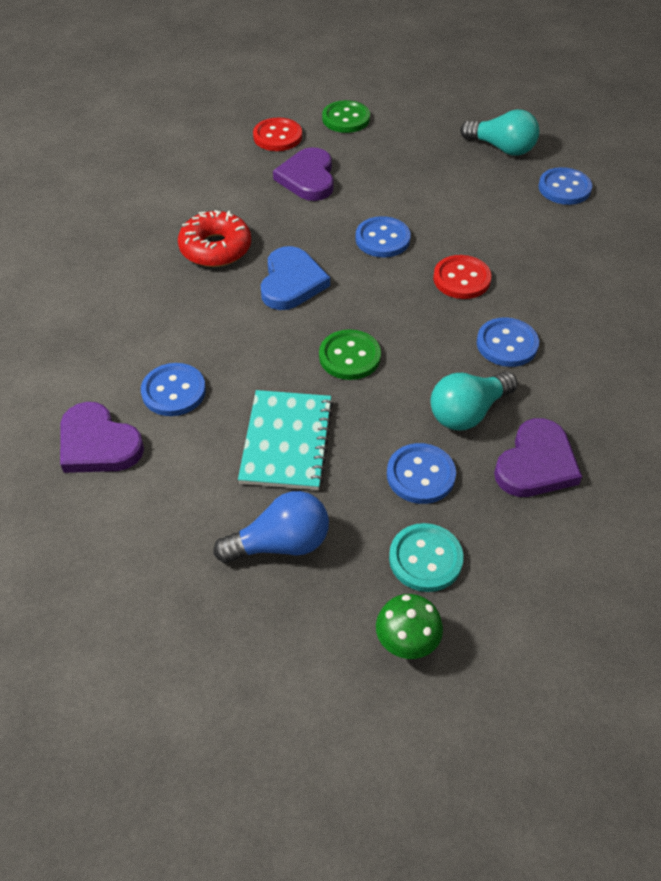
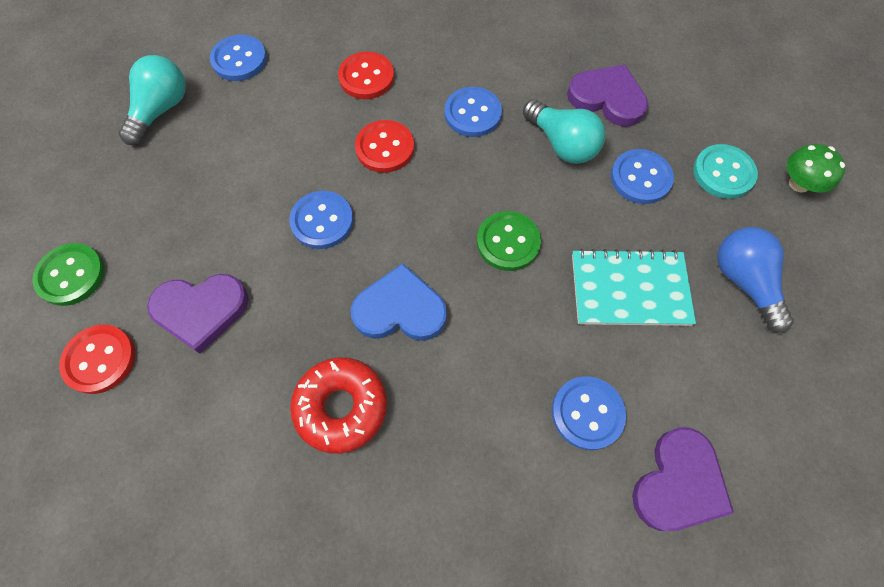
camera: 95 degrees left, 15 degrees up
none -> red button [338,52,394,99]

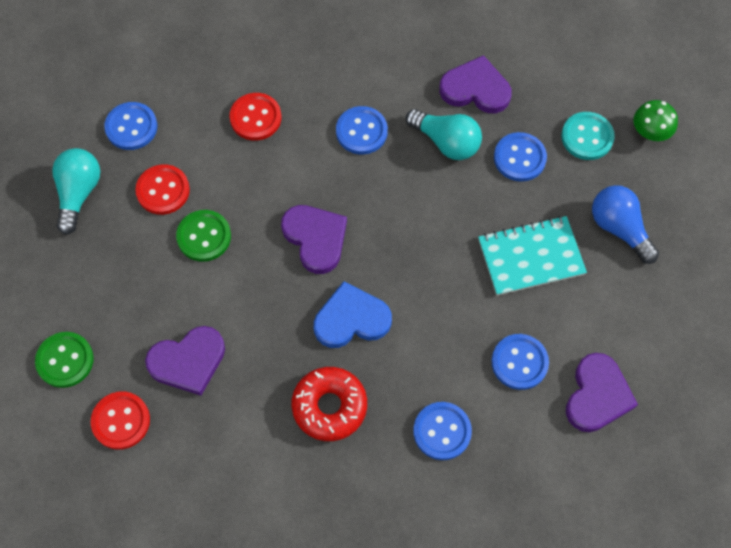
camera: 15 degrees left, 0 degrees up
blue button [289,191,353,249] -> blue button moved to [413,402,472,460]
red button [355,120,414,173] -> red button moved to [135,164,190,215]
green button [477,211,541,271] -> green button moved to [176,210,231,262]
none -> purple heart [281,205,347,274]

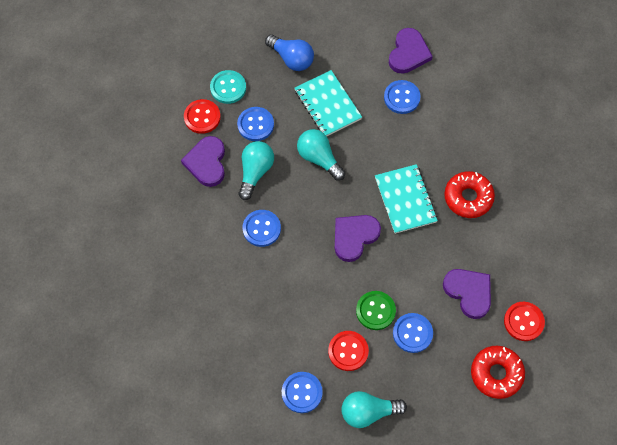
camera: 105 degrees left, 0 degrees up
green button [35,332,94,388] -> red donut [471,346,525,399]
red button [229,93,282,141] -> red button moved to [184,99,221,134]
blue heart [314,281,392,348] -> turquoise notebook [375,164,438,234]
blue button [413,402,472,460] -> blue button moved to [393,313,433,353]
purple heart [566,353,638,432] -> purple heart turned 105 degrees clockwise [389,28,433,74]
blue light bulb [592,185,659,264] -> blue light bulb turned 90 degrees counterclockwise [265,34,314,71]
green mushroom [634,100,678,141] -> none
none -> turquoise light bulb [297,129,345,181]

